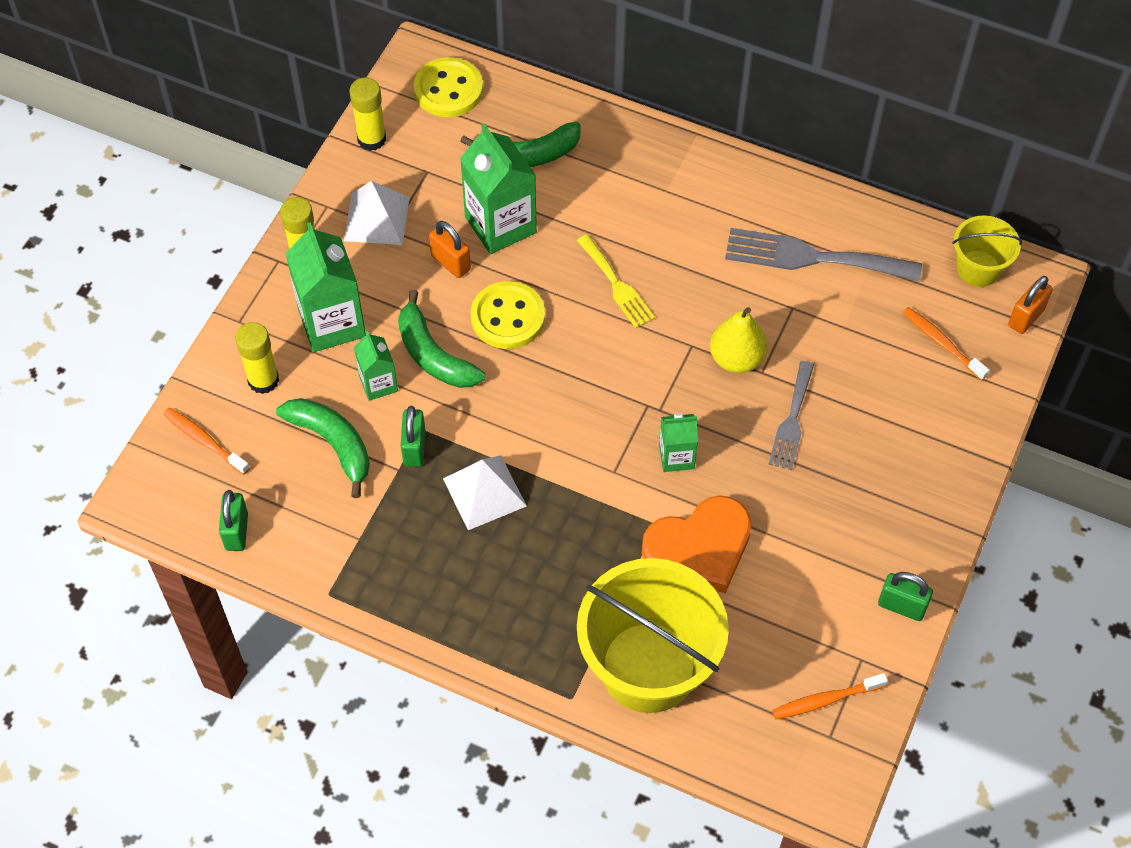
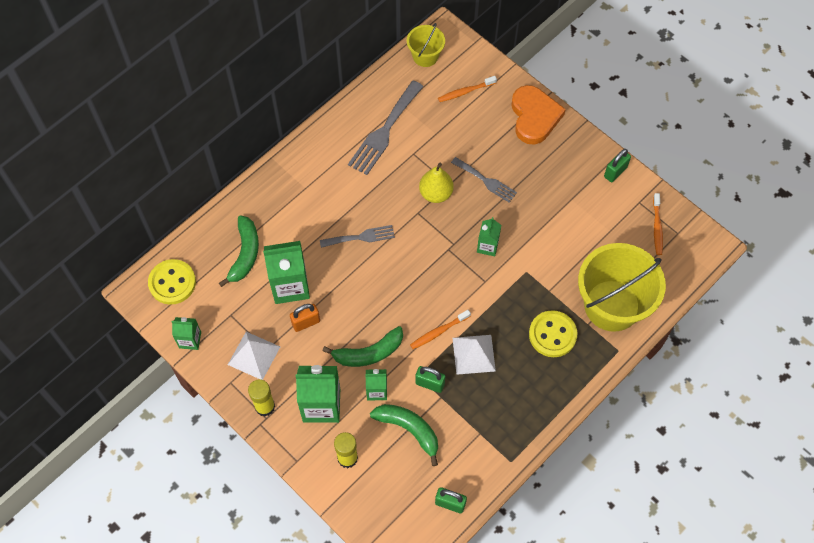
camera: 70 degrees left, 5 degrees up
orange toothbrush [163,408,250,475] -> orange toothbrush moved to [410,310,471,349]
green banana [276,398,370,498] -> green banana turned 60 degrees clockwise [370,404,438,466]
yellow glue stick [350,77,386,151] -> green carton [172,317,201,350]
yellow button [471,281,545,349] -> yellow button moved to [529,310,577,357]
yellow fork [577,234,655,328] -> grey fork [320,225,395,248]
orange heart [642,495,752,593] -> orange heart moved to [511,85,566,144]
orange padlock [1008,276,1053,334] -> none

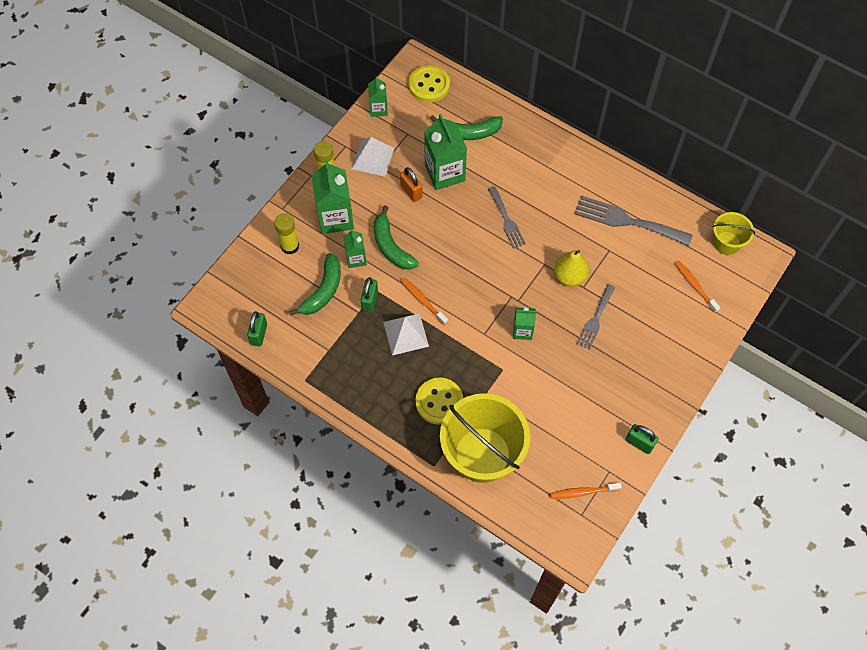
camera: 80 degrees right, 0 degrees up
orange heart [511,85,566,144] -> none

